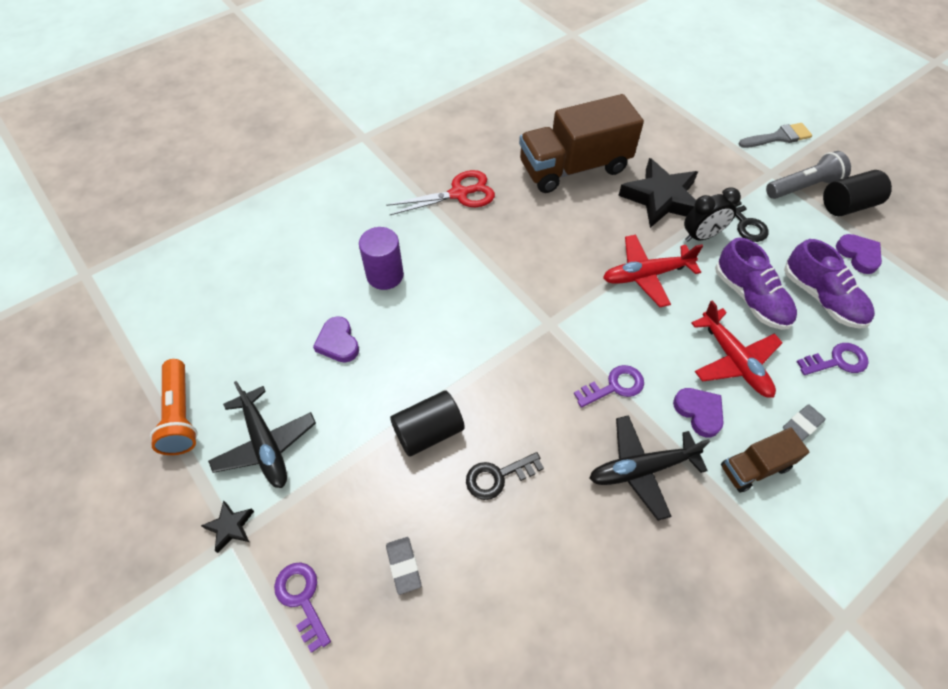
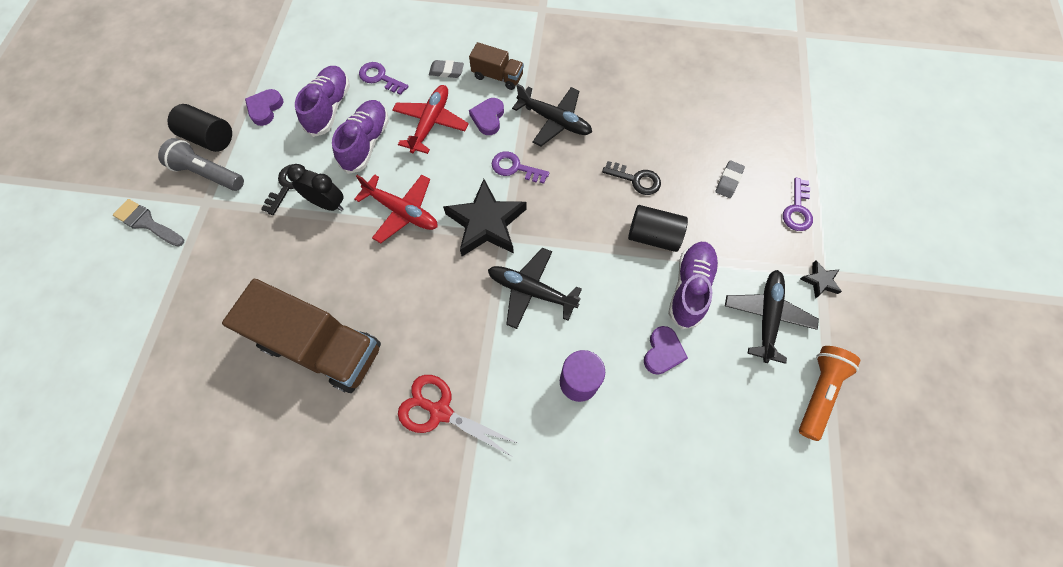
camera: 135 degrees left, 10 degrees up
black star [618,158,698,228] -> black star moved to [443,179,527,256]
none -> black plane [488,248,582,329]
none -> purple shoe [668,242,719,329]

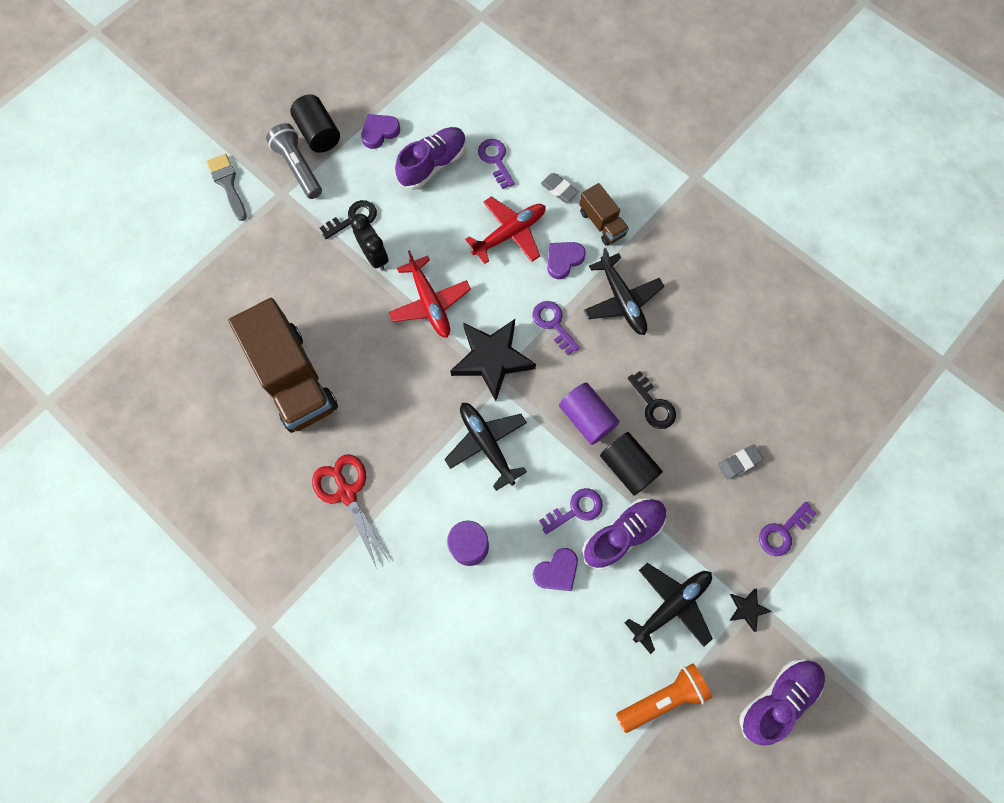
camera: 35 degrees right, 5 degrees up
purple shoe [332,100,389,174] -> purple shoe moved to [739,659,825,746]
none -> purple key [539,488,603,534]
none -> purple cylinder [559,383,620,445]

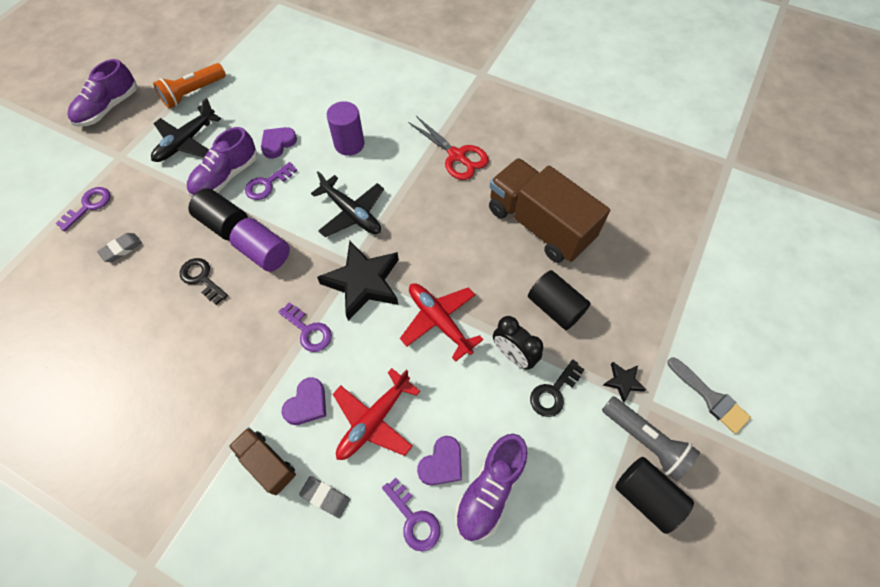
camera: 165 degrees right, 10 degrees down
purple heart [361,114,400,149] -> purple heart moved to [417,436,462,485]
black plane [584,248,664,335] -> none
black star [729,588,772,632] -> black star moved to [603,362,646,403]
none -> black cylinder [528,270,591,330]

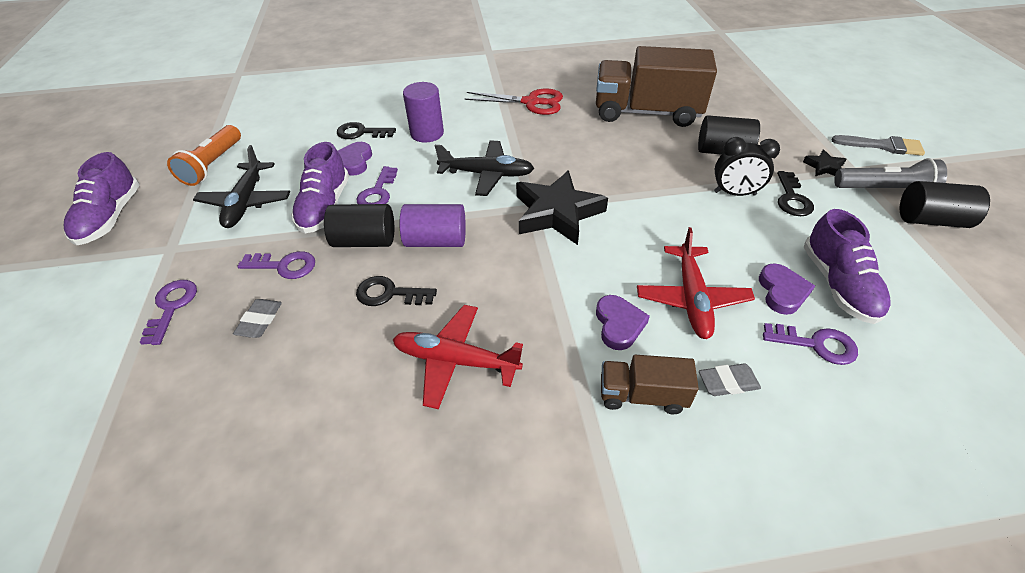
camera: 35 degrees left, 15 degrees down
purple key [278,302,332,352] -> purple key moved to [237,251,315,279]
red plane [400,283,484,362] -> red plane moved to [393,305,523,409]
none -> black key [337,122,396,139]

